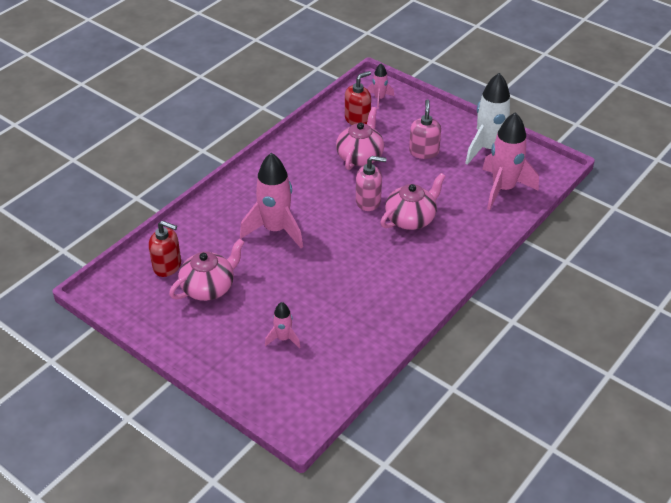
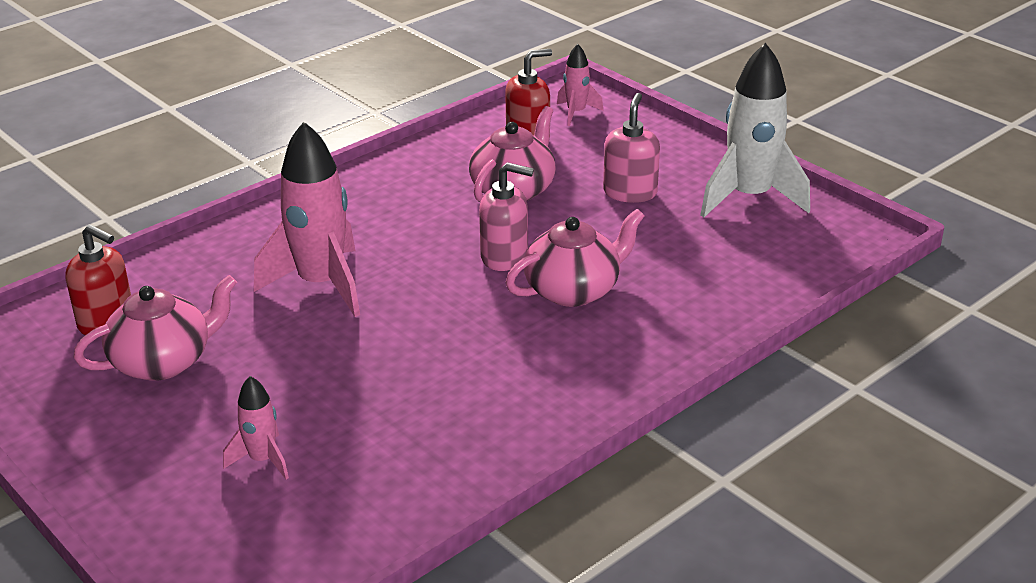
camera: 10 degrees right, 10 degrees down
pink rocket [482,112,539,210] -> none

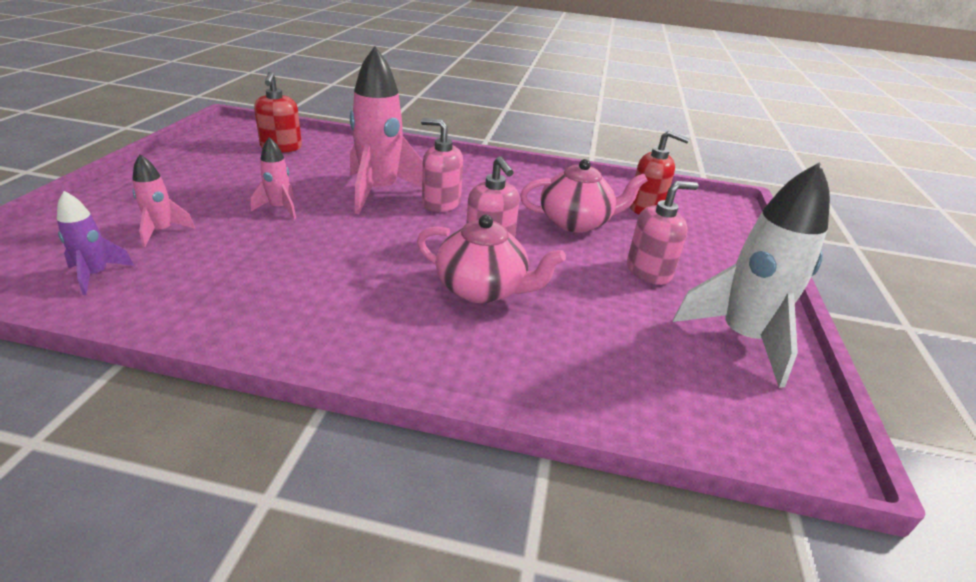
camera: 50 degrees right, 0 degrees up
pink teapot [74,275,237,381] -> none
pink rocket [557,44,604,126] -> pink rocket moved to [251,137,296,219]
none -> purple rocket [57,191,134,295]
none -> pink soap dispenser [421,118,463,212]

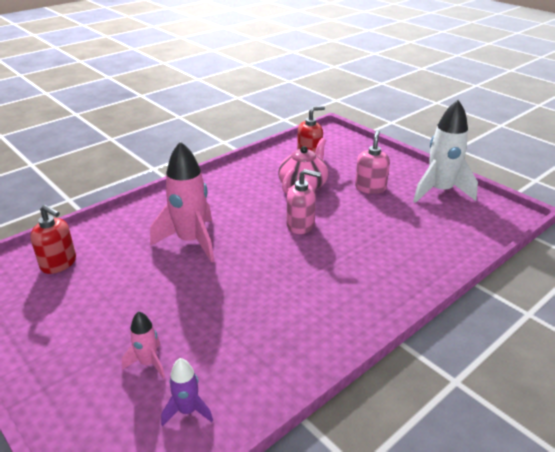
camera: 50 degrees left, 0 degrees up
pink rocket [251,137,296,219] -> none
pink teapot [417,215,566,303] -> none
pink soap dispenser [421,118,463,212] -> none

